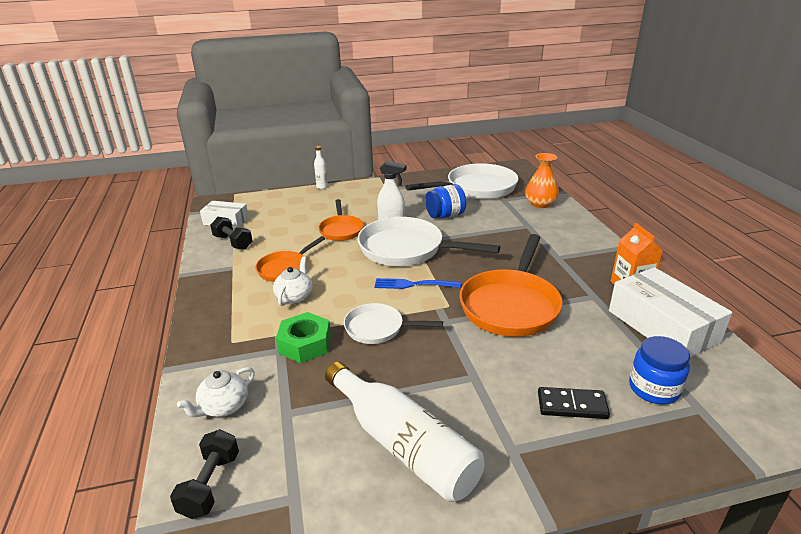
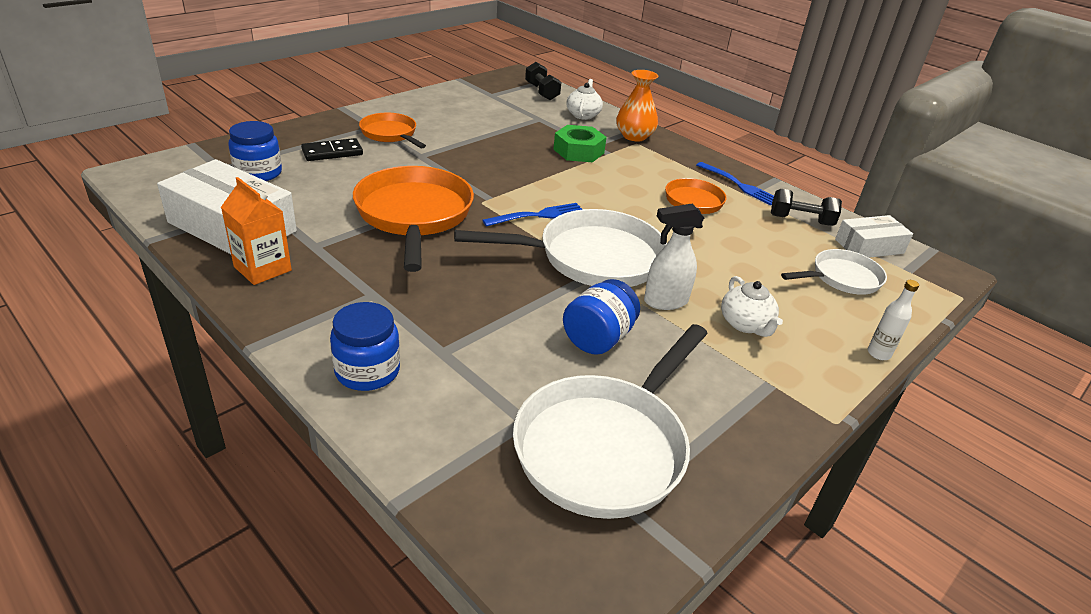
camera: 145 degrees right, 5 degrees up
white teapot [273,256,312,306] -> white teapot moved to [721,276,783,337]
orange pan [318,199,364,241] -> orange pan moved to [359,113,426,148]
white bottle [325,362,484,502] -> none
white pan [344,303,443,344] -> white pan moved to [781,249,887,295]
orange vase [525,153,559,208] -> orange vase moved to [616,70,658,141]
none -> blue jar [330,302,400,391]
none -> blue fork [696,162,774,205]

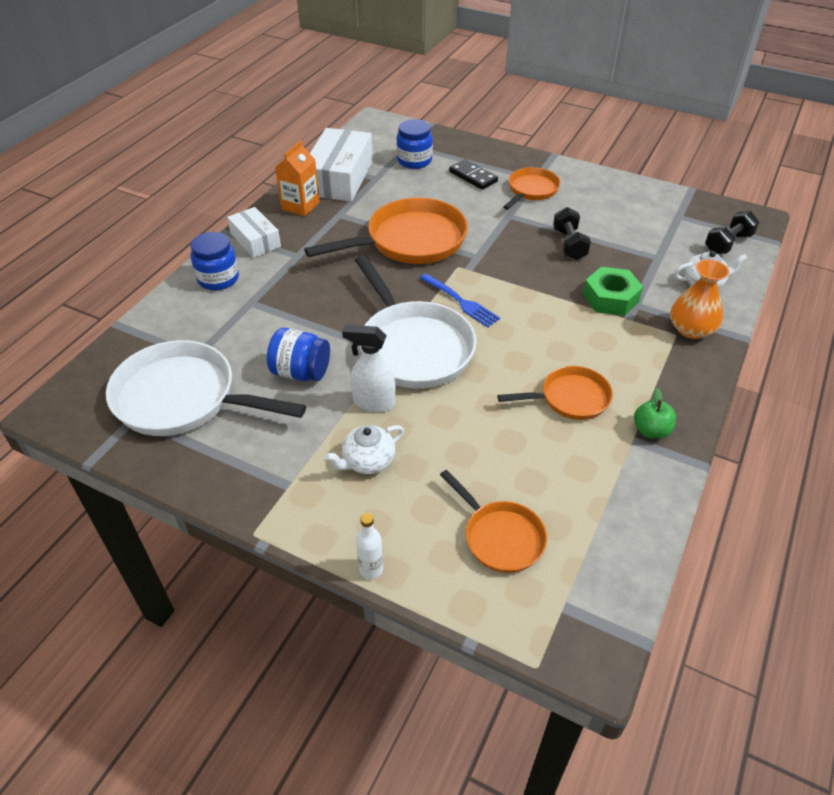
camera: 75 degrees right, 10 degrees up
white spray bottle [644,203,704,310] -> white spray bottle turned 45 degrees counterclockwise [342,325,395,412]
blue fork [696,162,774,205] -> green apple [634,388,676,439]
black dumbbell [771,189,842,226] -> black dumbbell moved to [553,207,591,260]
white pan [781,249,887,295] -> orange pan [440,470,547,573]
white box [835,215,913,258] -> white box moved to [227,207,281,258]

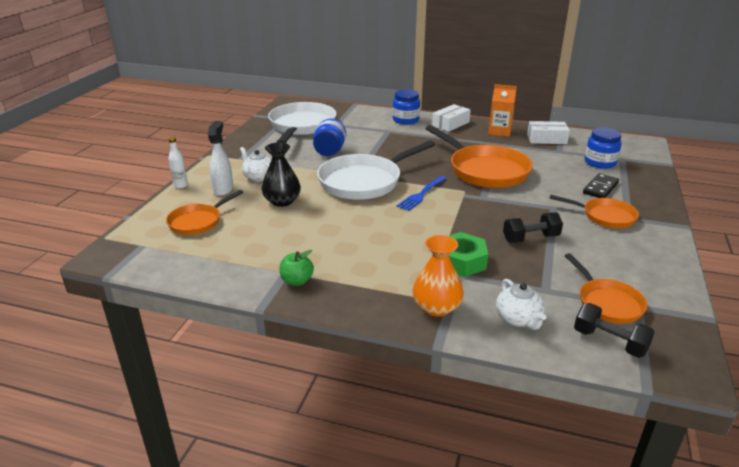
camera: 80 degrees right, 15 degrees down
white box [310,128,373,202] -> white box [527,121,570,144], size x0.58
white spray bottle [342,325,395,412] -> white spray bottle moved to [208,121,233,196]
orange pan [498,366,613,420] -> orange pan moved to [565,253,647,324]
none -> black vase [261,142,301,207]

